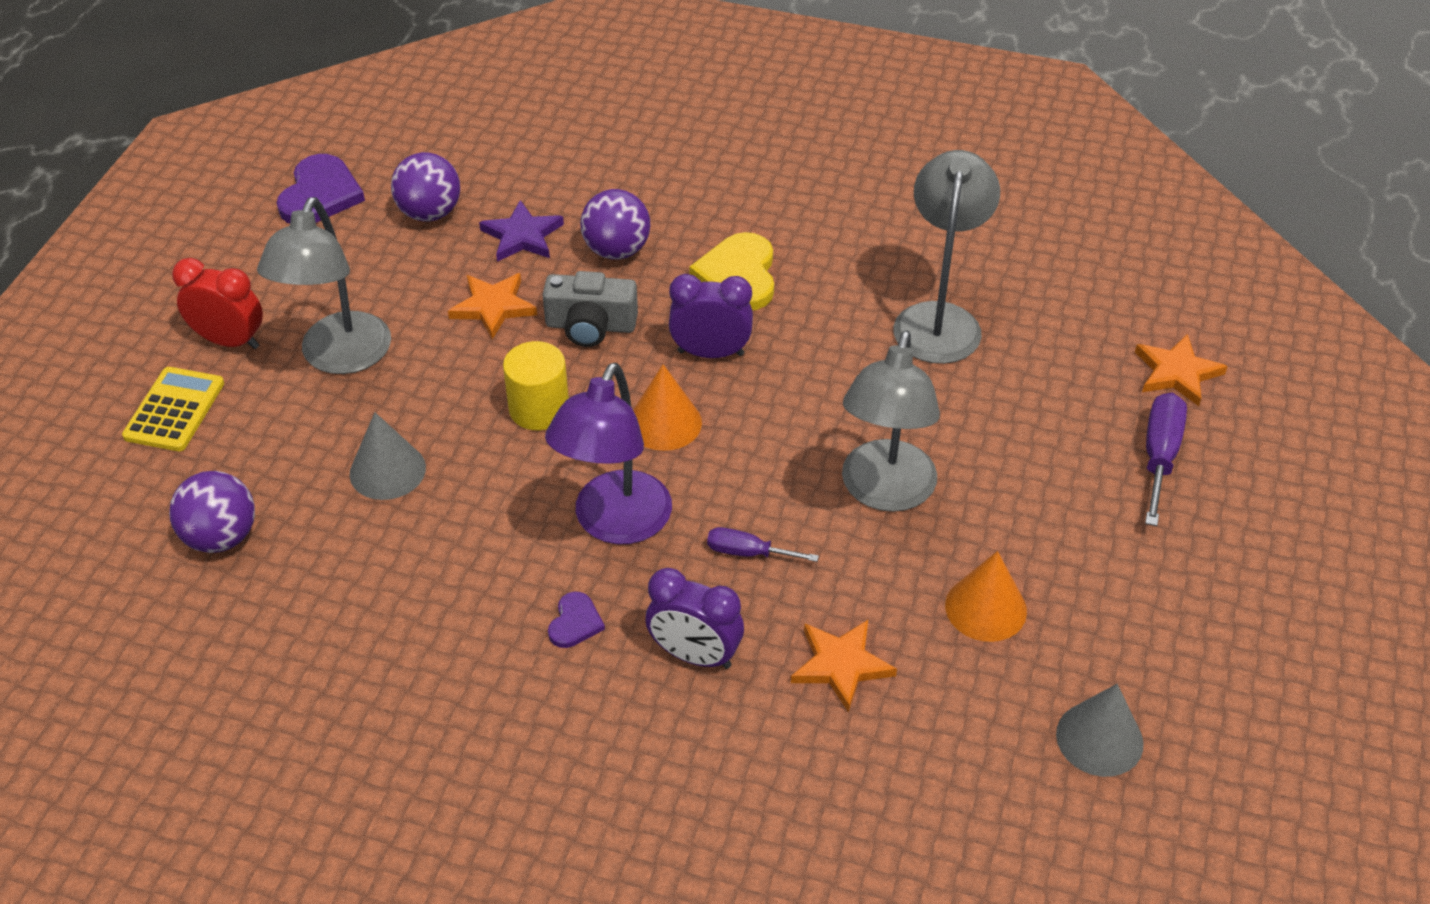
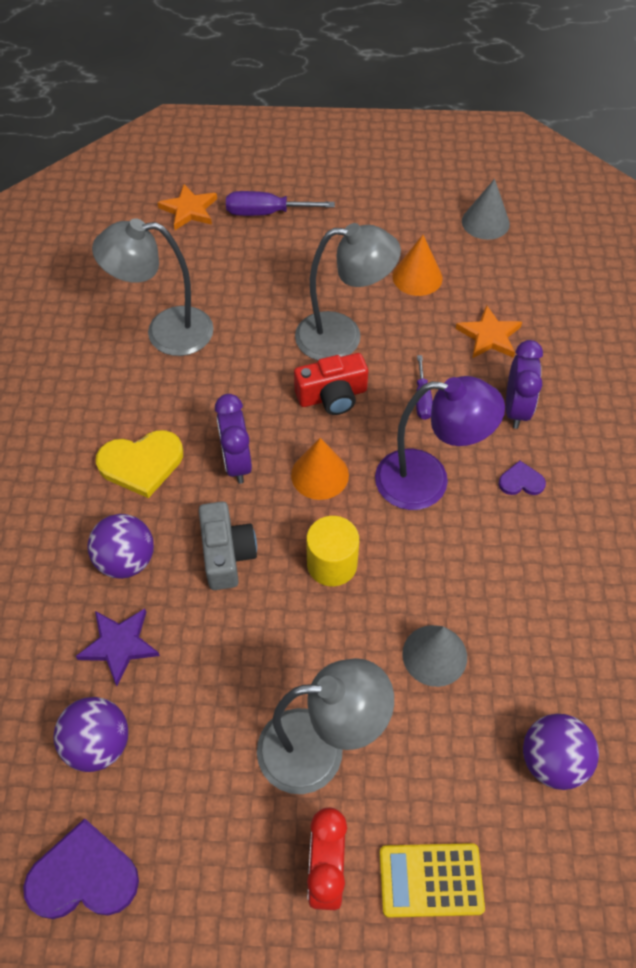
camera: 105 degrees left, 10 degrees up
orange star [448,273,537,339] -> none
none -> red camera [294,353,368,415]

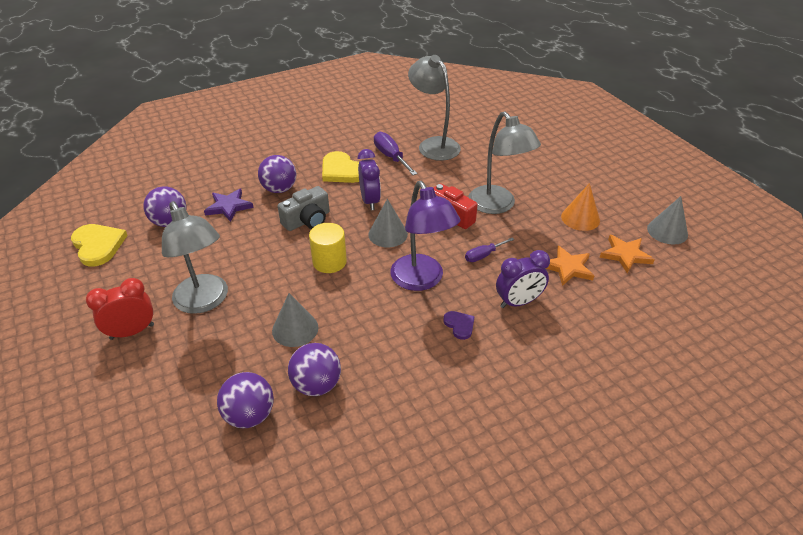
camera: 60 degrees right, 15 degrees down
purple heart [23,818,139,919] -> yellow heart [71,224,128,267]
orange star [157,184,217,230] -> orange star moved to [599,235,655,273]
purple clock [215,394,252,484] -> purple clock turned 120 degrees clockwise [358,149,381,210]
purple screwdriver [226,191,335,216] -> purple screwdriver moved to [374,132,418,175]
orange cone [291,438,349,500] -> grey cone [368,199,408,247]
yellow calculator [380,843,485,918] -> none
none -> purple ball [288,343,341,396]

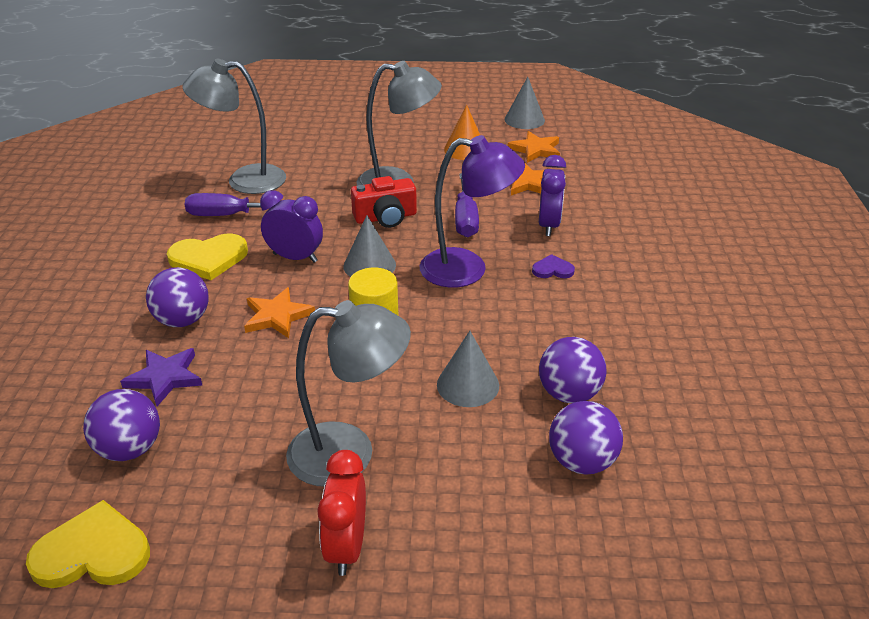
camera: 60 degrees left, 5 degrees down
grey camera [278,186,330,231] -> orange star [244,287,315,338]
purple screwdriver [465,237,515,262] -> purple screwdriver [455,174,479,237], size x1.60

